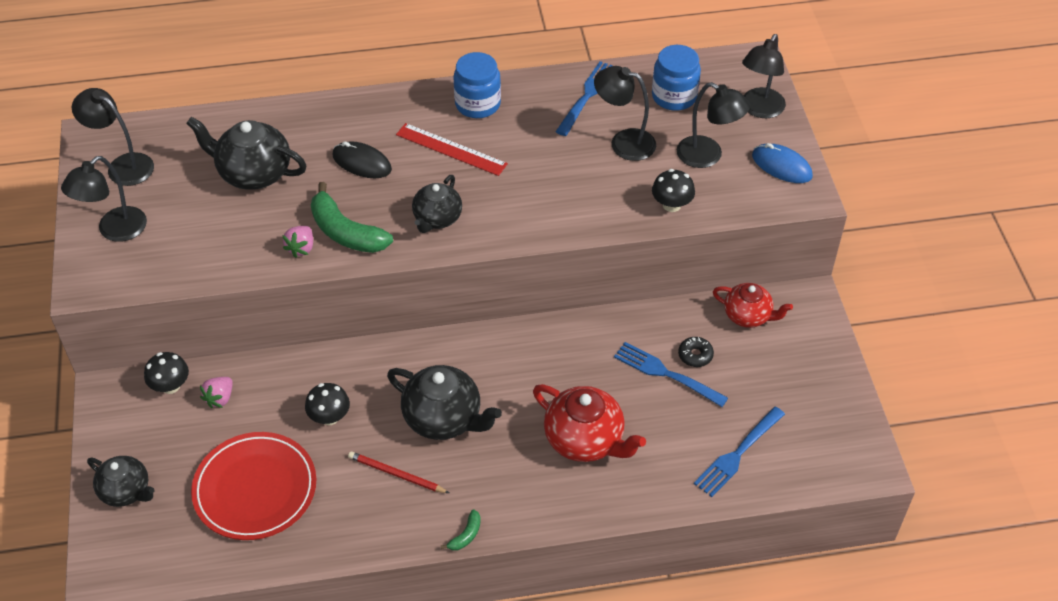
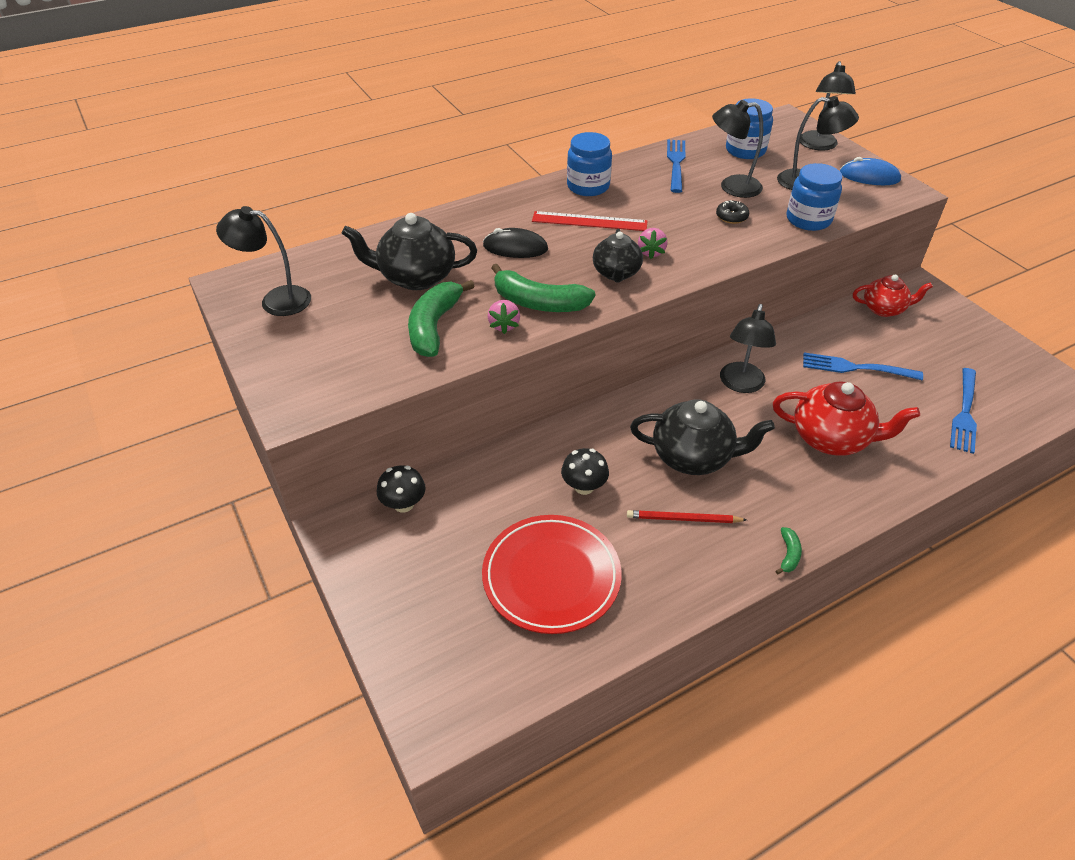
camera: 20 degrees left, 5 degrees down
black lamp [61,156,147,242] -> black lamp moved to [720,304,776,393]
black teapot [87,456,155,507] -> none
pink strawberry [200,377,233,408] -> pink strawberry moved to [638,228,667,259]
black mushroom [652,169,695,212] -> blue jar [787,163,843,231]
black donut [678,337,714,367] -> black donut moved to [716,200,749,224]
none -> green banana [408,280,475,357]

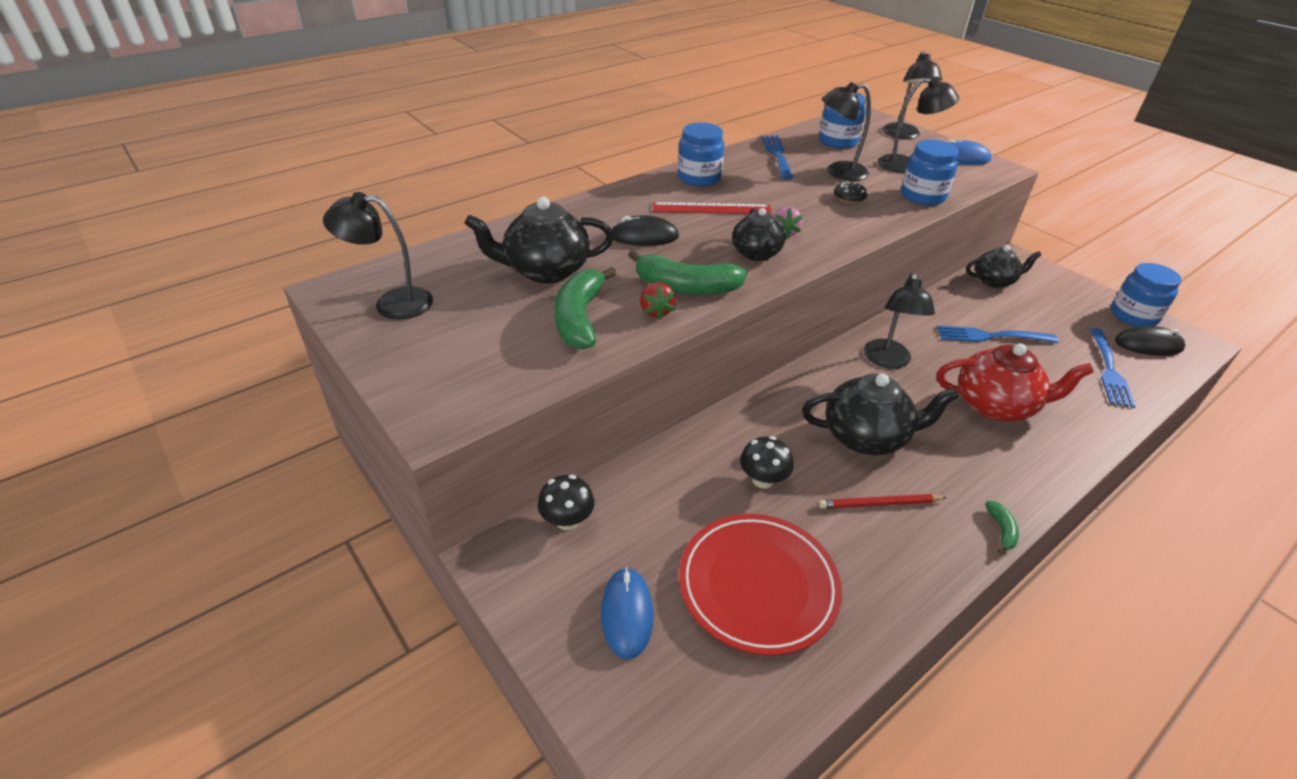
camera: 10 degrees left, 5 degrees down
pink strawberry [488,300,520,334] -> red strawberry [640,282,676,320]
red teapot [853,275,933,317] -> black teapot [966,245,1041,288]
none -> blue mouse [601,567,653,660]
none -> blue jar [1111,263,1182,327]
none -> black mouse [1115,326,1185,356]

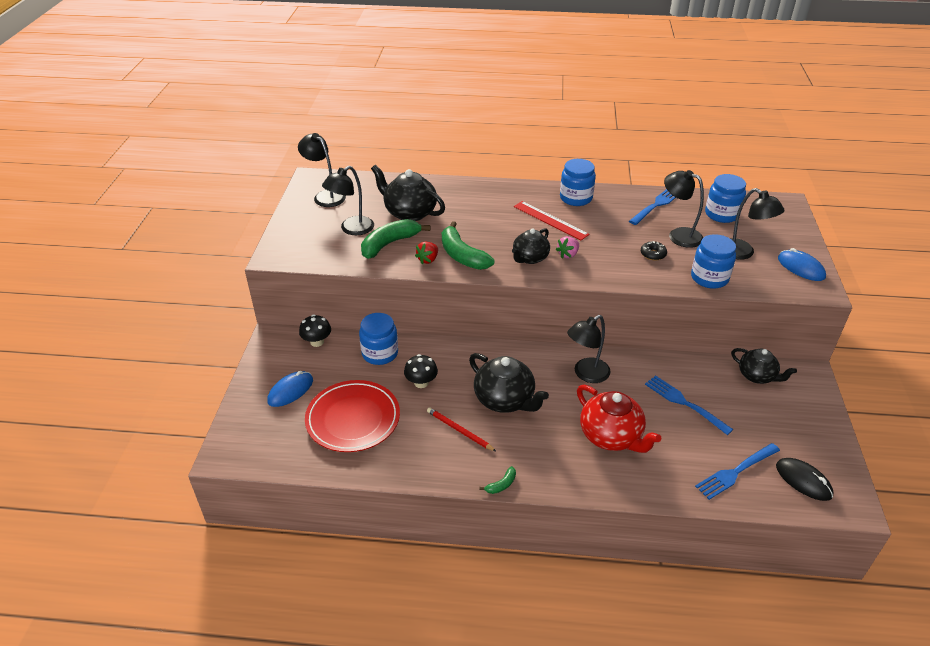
camera: 45 degrees right, 0 degrees up
black mouse [611,215,679,246] -> none
black lamp [883,51,942,139] -> black lamp moved to [322,166,374,235]
blue jar [1111,263,1182,327] -> blue jar moved to [359,313,398,365]

